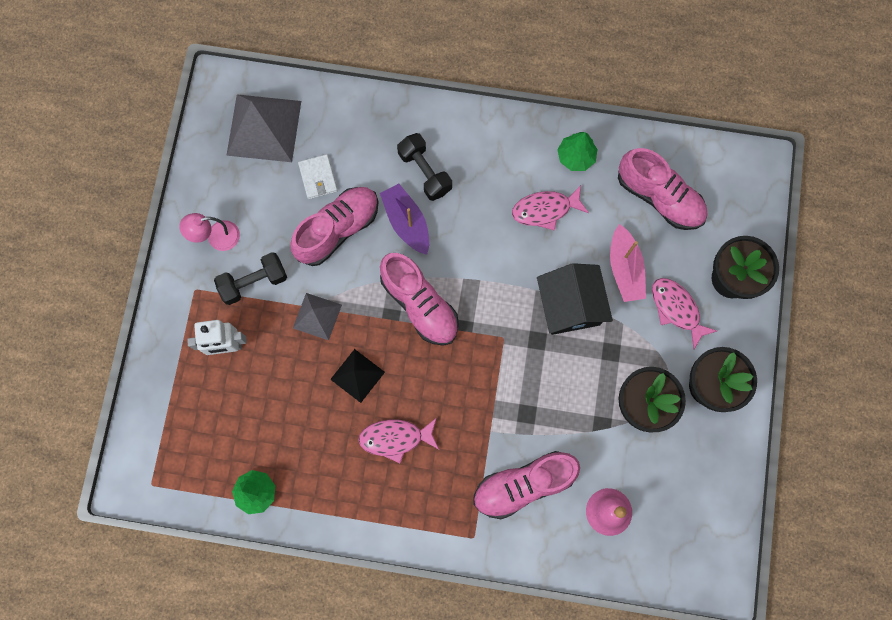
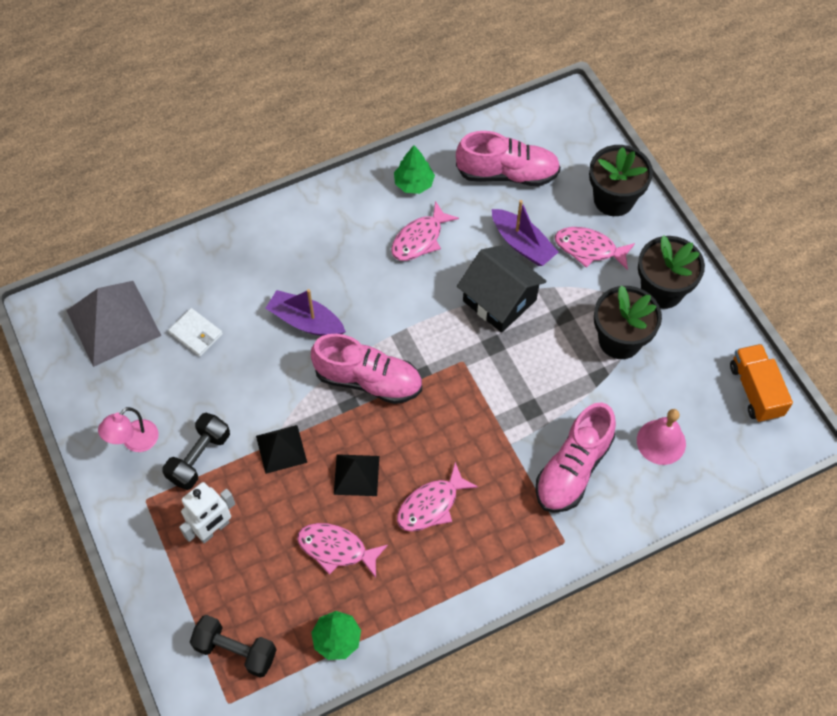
camera: 35 degrees left, 15 degrees down
pink shoe [290,187,379,266] -> none
grey pyramid [293,293,342,340] -> black pyramid [256,425,307,474]
black dumbbell [397,133,452,201] -> black dumbbell moved to [190,615,277,678]
pink boat [610,224,646,302] -> purple boat [492,200,558,266]
none -> pink fish [297,523,388,578]
none -> orange truck [730,344,793,422]

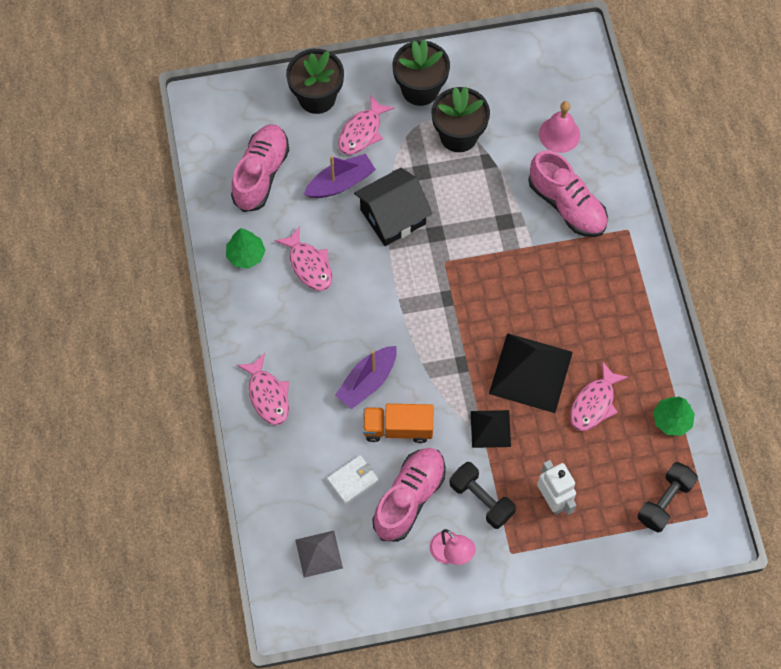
camera: 75 degrees left, 5 degrees up
grey pyramid [66,281,161,367] -> grey pyramid [295,531,343,578], size x0.56
pink shoe [311,334,422,404] -> pink shoe moved to [372,448,446,542]
black pyramid [334,454,379,496] -> black pyramid [489,333,573,413], size x1.79
pink fish [397,462,478,532] -> pink fish moved to [237,353,289,425]
orange truck [730,344,793,422] -> orange truck moved to [363,404,433,443]

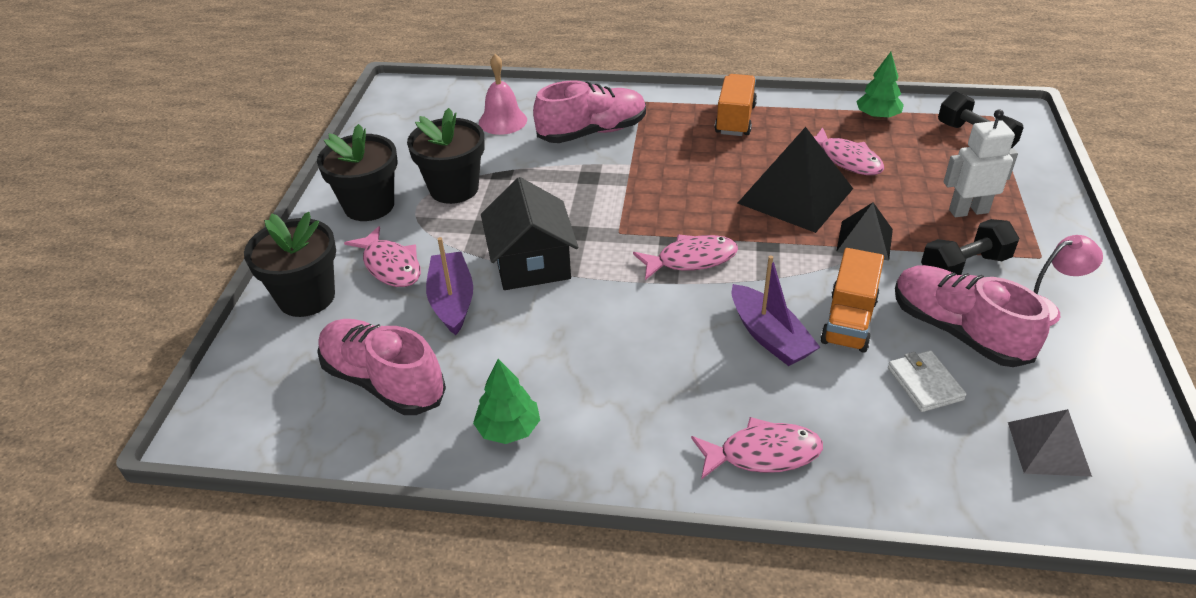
camera: 70 degrees left, 25 degrees down
pink fish [274,226,332,291] -> pink fish moved to [633,235,738,280]
none -> orange truck [715,74,757,136]

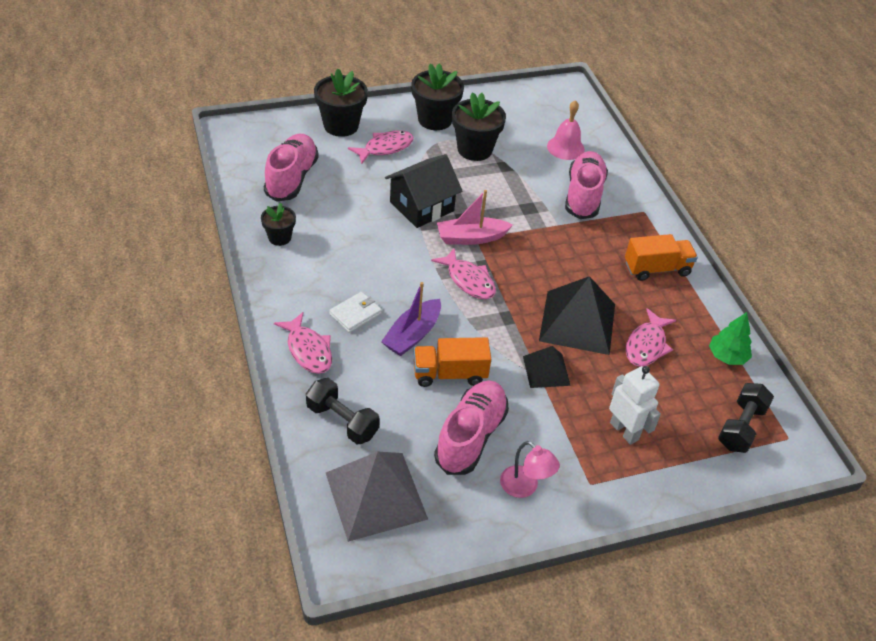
camera: 60 degrees right, 5 degrees up
pink fish [344,226,421,287] -> pink fish turned 150 degrees counterclockwise [348,130,414,164]
purple boat [426,237,473,335] -> none
green tree [473,359,540,444] -> black flower pot [261,203,296,246]
pink shoe [533,80,646,143] -> pink shoe turned 120 degrees counterclockwise [565,151,608,219]
white wallet [888,350,967,412] -> white wallet moved to [329,292,382,333]
black dumbbell [921,219,1020,275] -> black dumbbell moved to [306,378,380,444]
grey pyramid [1008,409,1092,477] -> grey pyramid [326,452,428,542], size x1.79
none -> pink boat [437,190,513,245]

